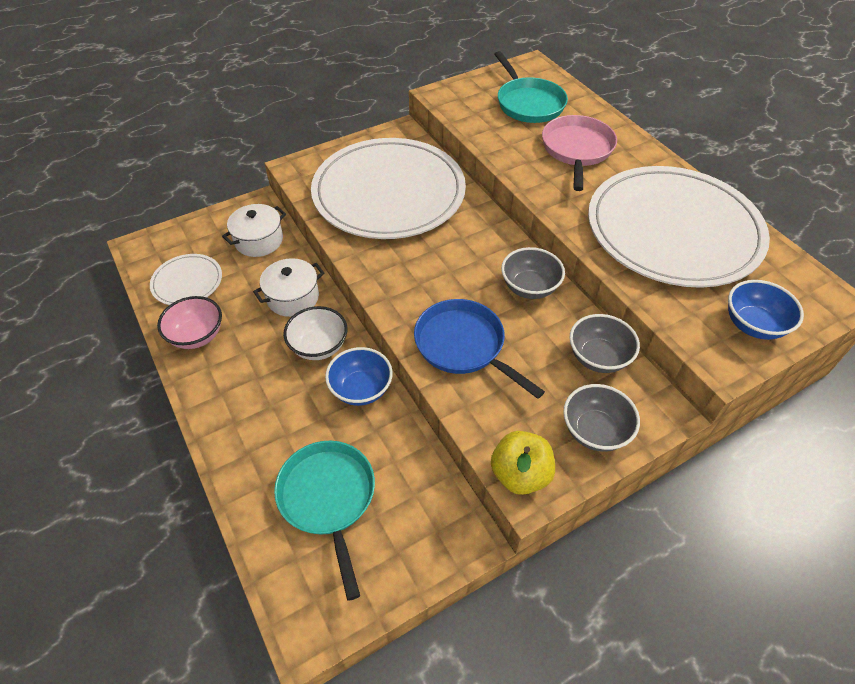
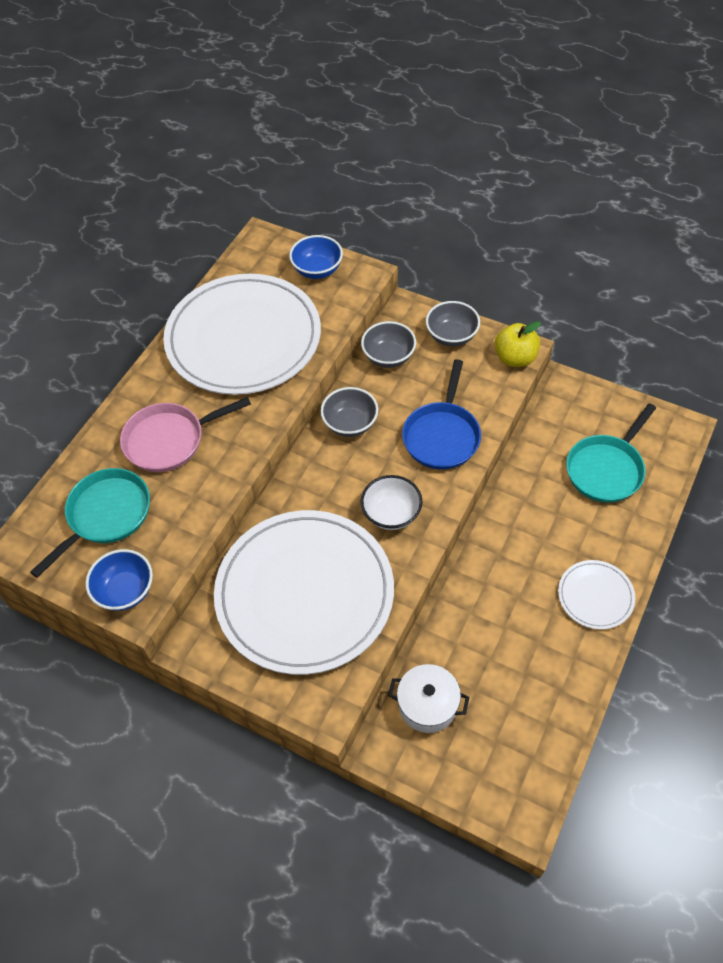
camera: 120 degrees left, 5 degrees up
white plate [150,254,222,305] -> white plate moved to [558,560,635,630]
pink bowl [157,296,222,349] -> none
white pot [253,258,324,317] -> none
white bowl [283,306,347,360] -> white bowl moved to [361,475,422,530]
blue bowl [325,347,393,406] -> blue bowl moved to [85,549,153,611]

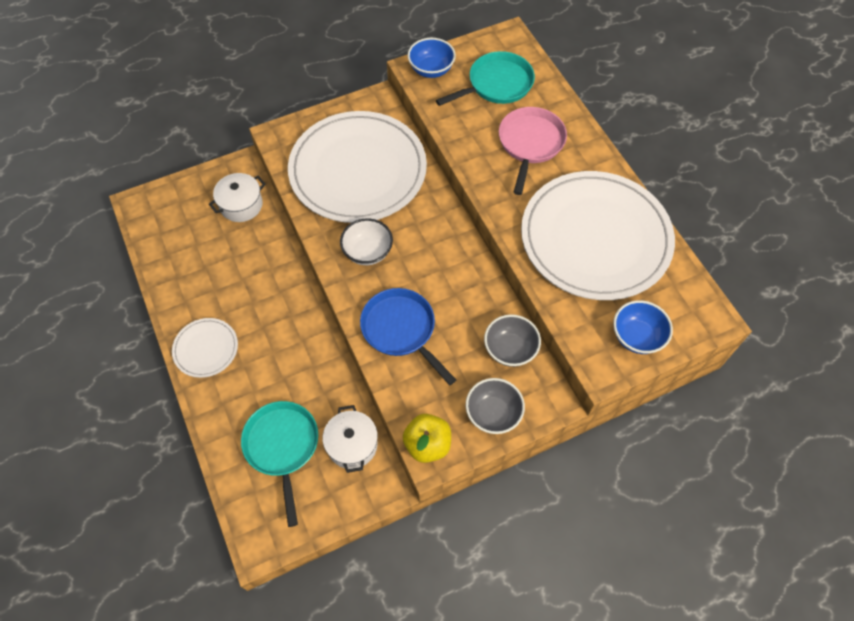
camera: 125 degrees right, 5 degrees up
turquoise pan [30,468,150,578] -> turquoise pan turned 105 degrees counterclockwise [436,51,535,106]
grey bowl [320,387,378,437] -> none
none -> white pot [322,405,378,473]

